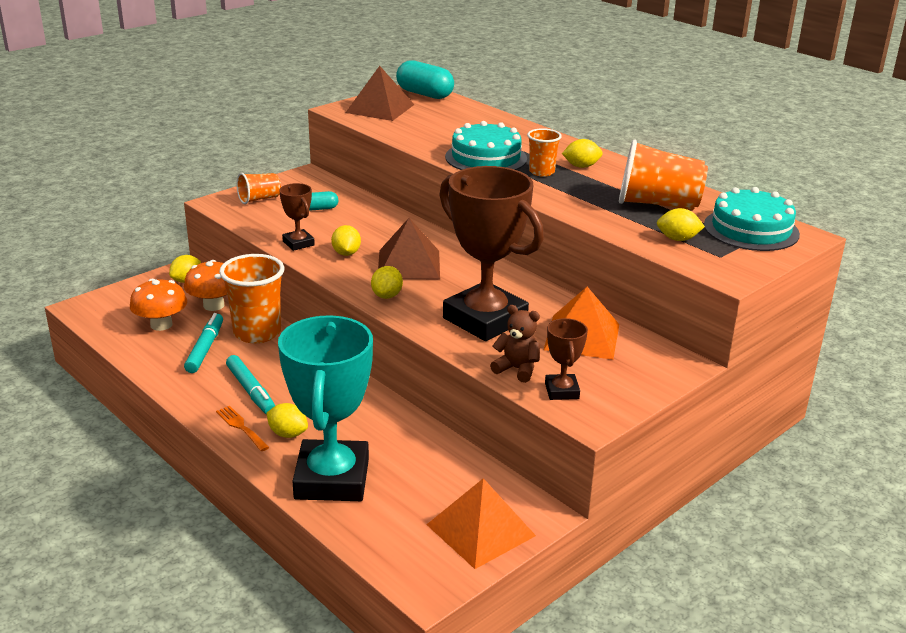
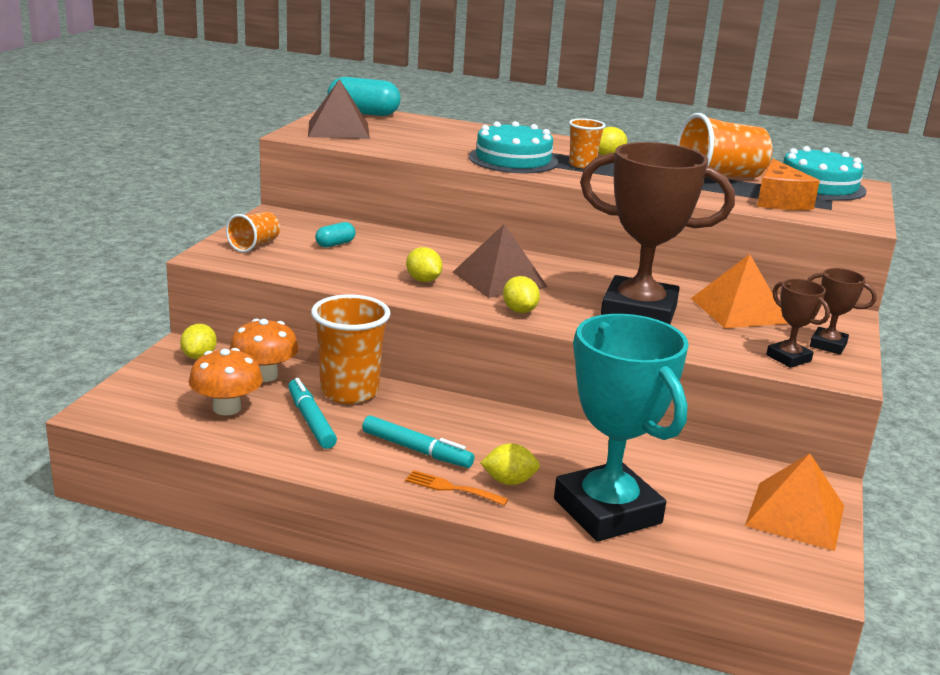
camera: 30 degrees left, 5 degrees down
brown trophy [279,183,315,251] -> brown trophy moved to [807,268,877,355]
brown teddy bear [490,305,540,383] -> none
yellow lemon [657,208,705,241] -> orange cheese [757,159,820,210]

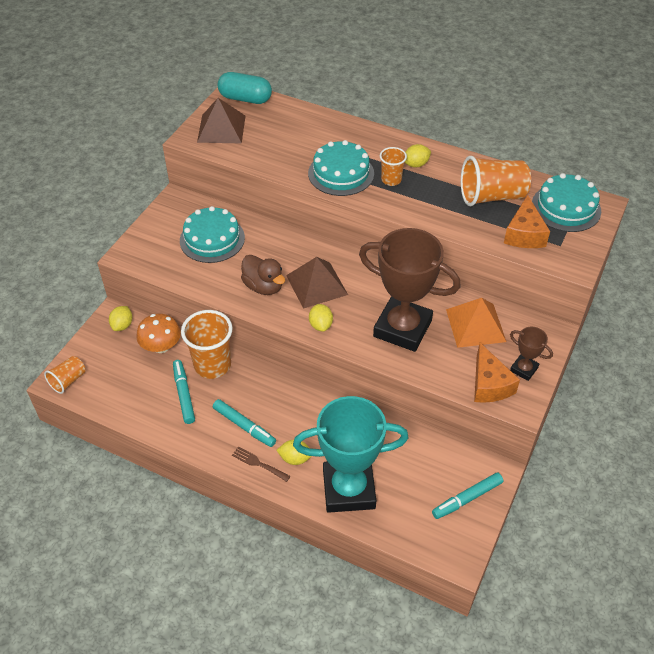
camera: 10 degrees right, 25 degrees up
orange mushroom [189,348,263,415] -> none
orange cup [226,212,280,252] -> orange cup moved to [44,356,85,394]
turquoise capsule [315,222,356,247] -> turquoise cake [180,206,245,263]
orange fork [405,470,508,506] -> brown fork [232,446,290,482]
yellow lemon [406,247,443,282] -> brown duck [241,255,285,295]
turquoise trophy [554,314,689,541] -> turquoise trophy turned 75 degrees counterclockwise [293,396,409,513]
orange pyramid [745,453,844,551] -> turquoise marker [432,473,503,519]
brown trophy [766,279,830,368] -> orange cheese [474,343,520,403]

